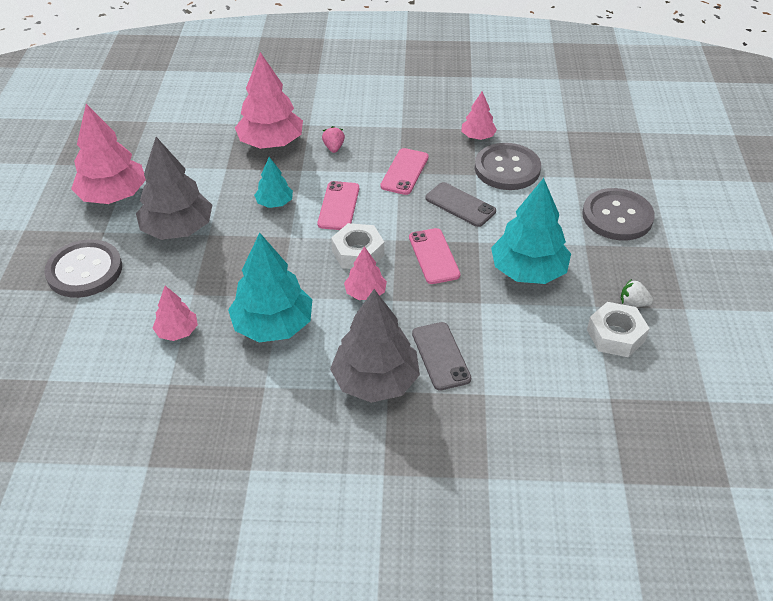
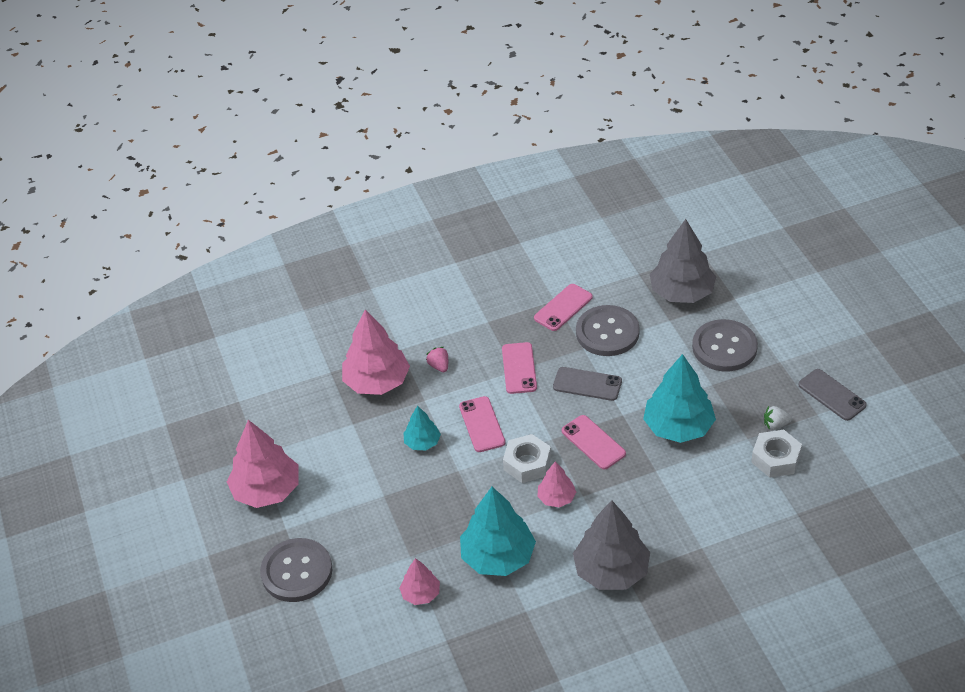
camera: 20 degrees left, 0 degrees up
grey tree [136,137,212,240] -> grey tree moved to [650,219,716,303]
grey phone [412,322,471,391] -> grey phone moved to [798,369,867,421]
pink tree [461,91,497,140] -> pink phone [534,284,593,331]

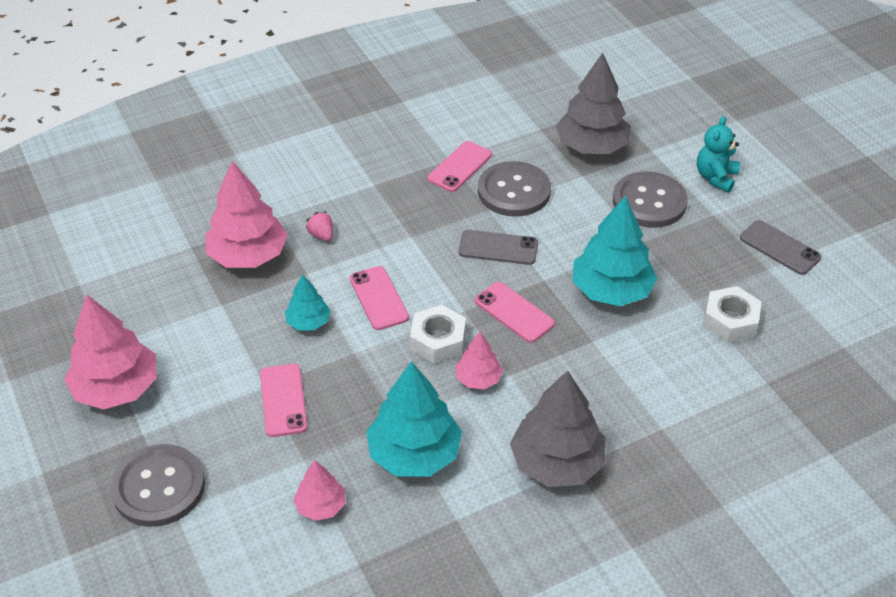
camera: 10 degrees left, 0 degrees up
pink phone [502,342,537,394] -> pink phone moved to [260,364,308,437]
white strawberry [764,406,792,430] -> none
none -> turquoise teddy bear [697,116,740,193]

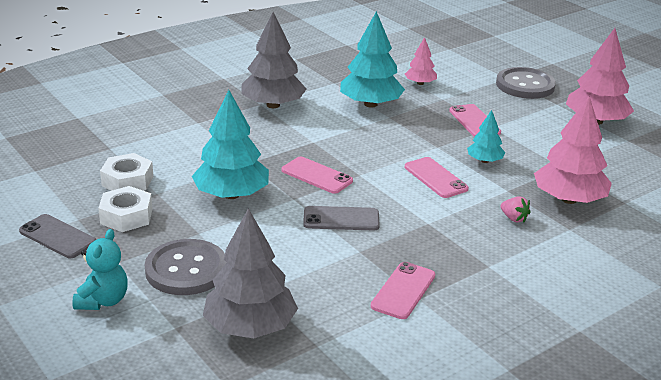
camera: 170 degrees right, 15 degrees down
white nut [410,305,466,364] -> white nut moved to [98,186,152,232]
pink tree [456,332,503,389] -> none
grey button [478,161,551,217] -> none

